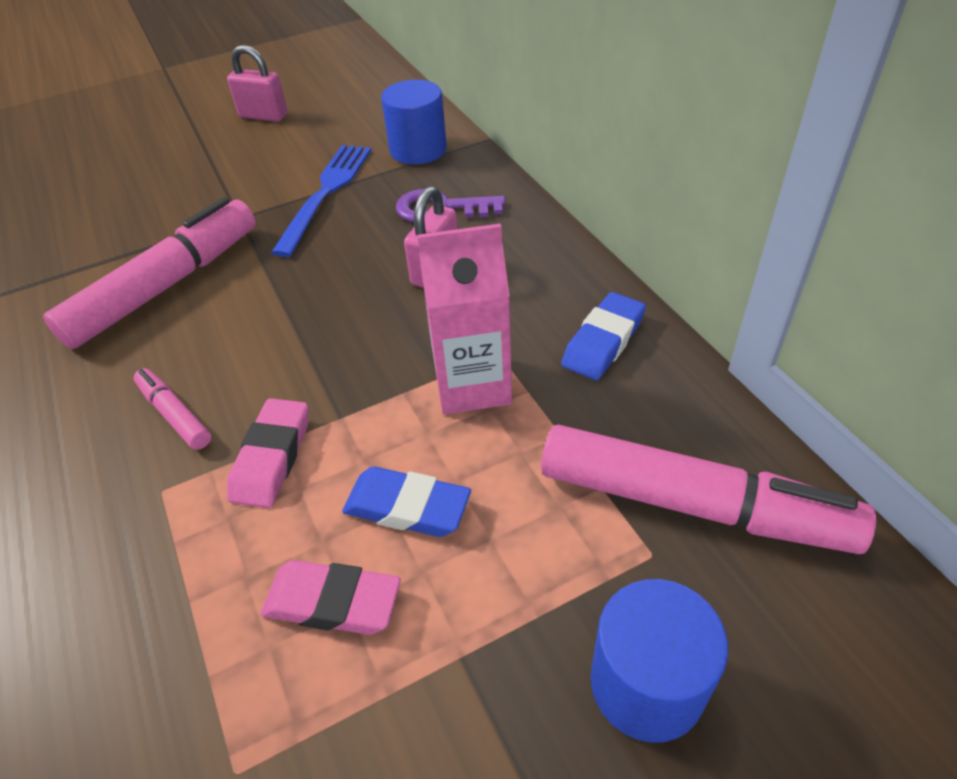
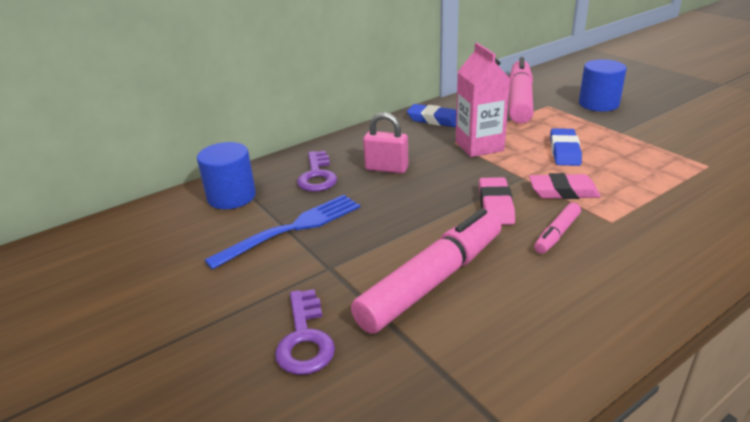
camera: 100 degrees left, 15 degrees down
pink marker [43,197,256,349] -> pink marker turned 105 degrees clockwise [351,208,502,333]
pink padlock [227,45,288,122] -> none
pink eraser [261,560,401,635] -> pink eraser moved to [479,177,515,225]
blue fork [271,145,371,257] -> blue fork turned 135 degrees clockwise [204,195,360,270]
none -> purple key [275,289,335,375]

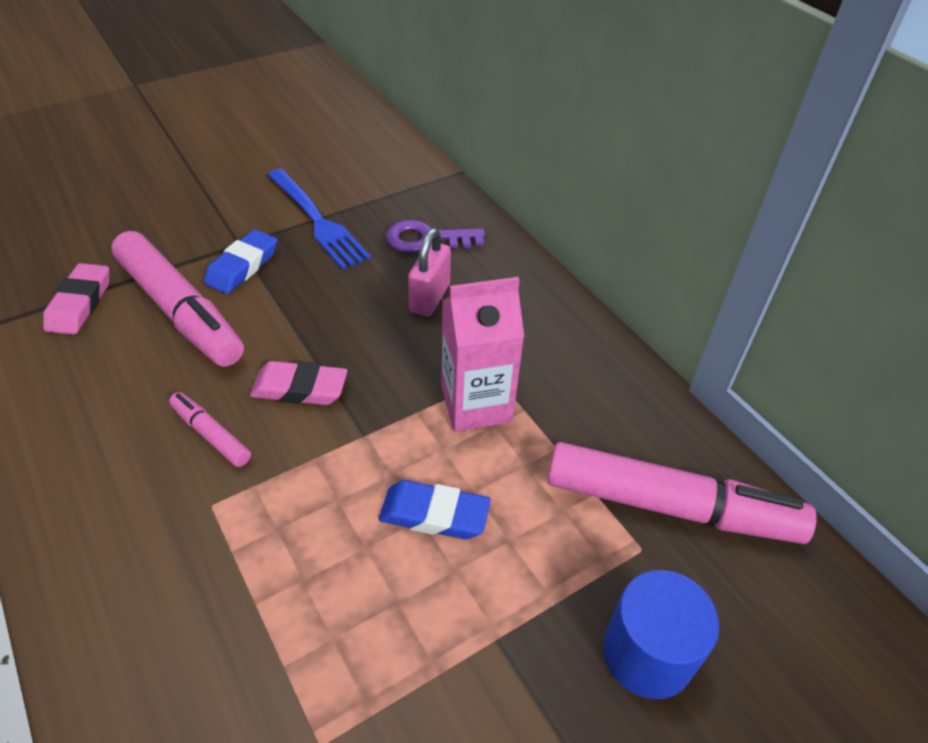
camera: 90 degrees right, 15 degrees up
blue cylinder [197,142,256,209] -> none
purple key [275,289,335,375] -> none
blue eraser [407,104,457,127] -> blue eraser moved to [204,229,277,294]
pink eraser [529,173,601,199] -> pink eraser moved to [43,263,109,335]

